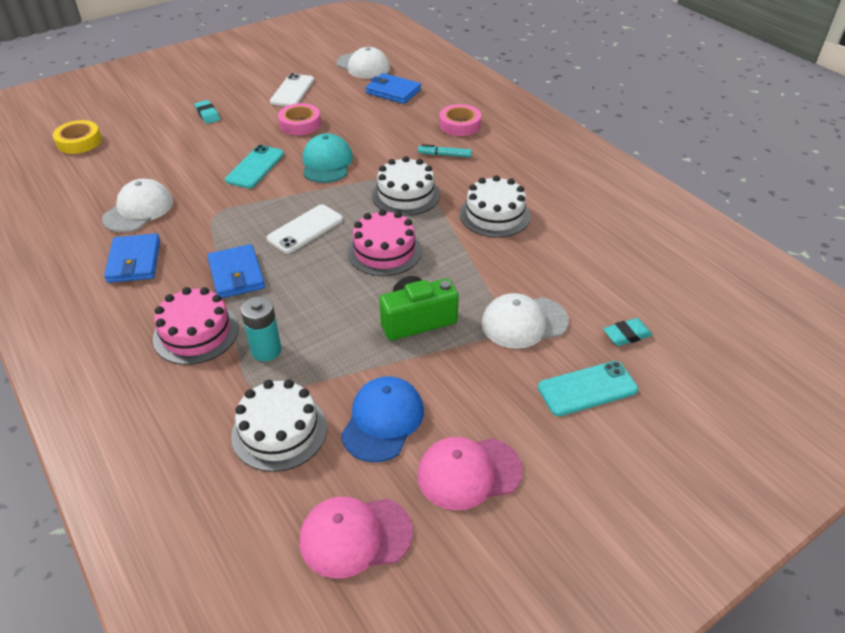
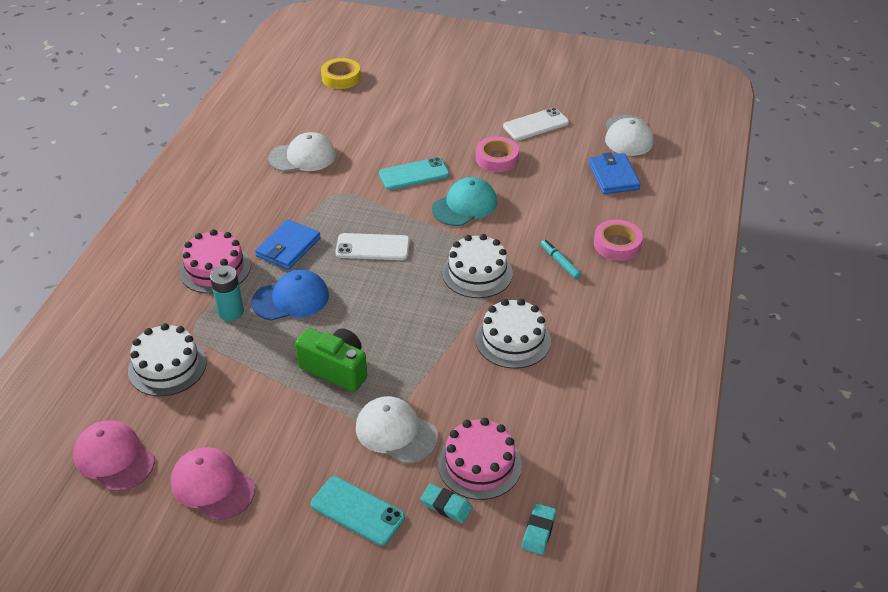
camera: 50 degrees right, 0 degrees up
blue wallet [104,233,160,283] -> none
turquoise eraser [194,100,220,124] -> turquoise eraser moved to [522,503,556,555]
blue cap [341,376,424,462] -> blue cap moved to [251,269,329,321]
pink cake [347,209,422,276] -> pink cake moved to [438,418,522,500]

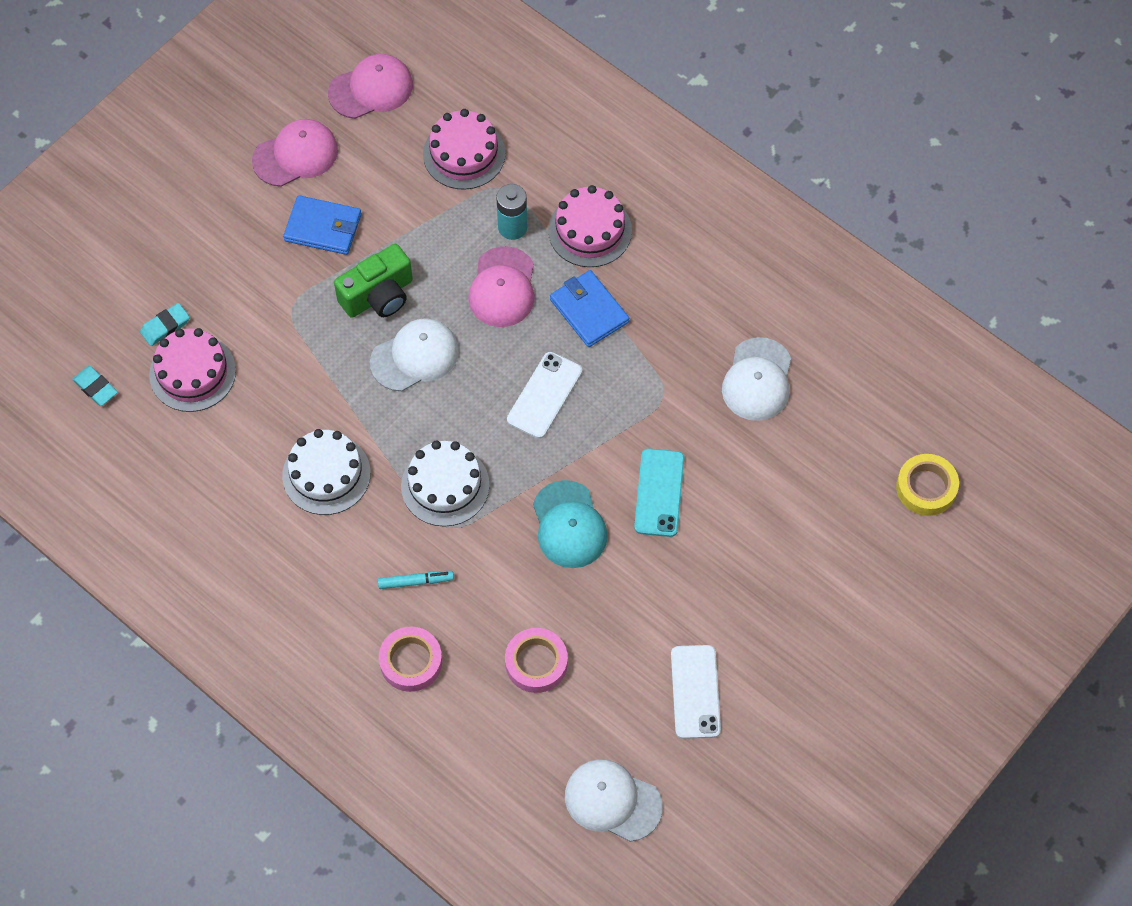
camera: 115 degrees right, 20 degrees up
white cake [128,323,207,396] -> pink cake [423,109,505,190]
blue cap [251,269,329,321] -> pink cap [469,246,535,327]
turquoise phone [311,476,405,546] -> none
white cap [356,396,438,463] -> white cap moved to [370,318,459,391]
pink tape [476,136,519,172] -> pink tape moved to [505,628,568,693]
blue wallet [588,152,641,194] -> blue wallet moved to [283,195,361,255]

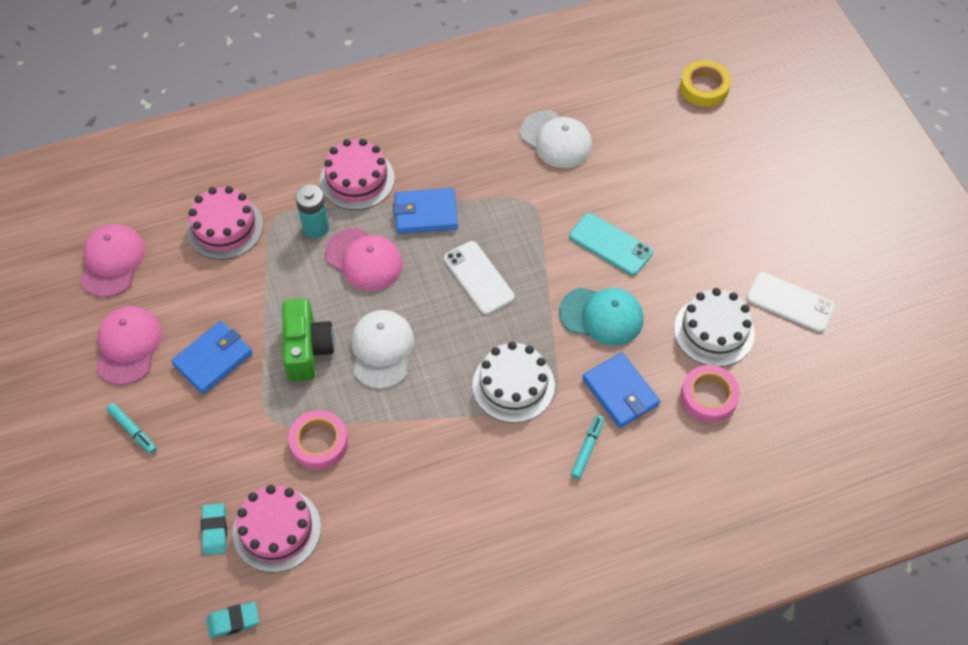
camera: 60 degrees left, 5 degrees down
white cake [282,429,371,515] -> white cake moved to [674,288,755,367]
pink tape [379,627,442,692] -> pink tape moved to [288,410,348,470]
white cap [565,759,662,842] -> none
none -> turquoise marker [106,403,157,454]
none -> blue wallet [582,352,660,428]

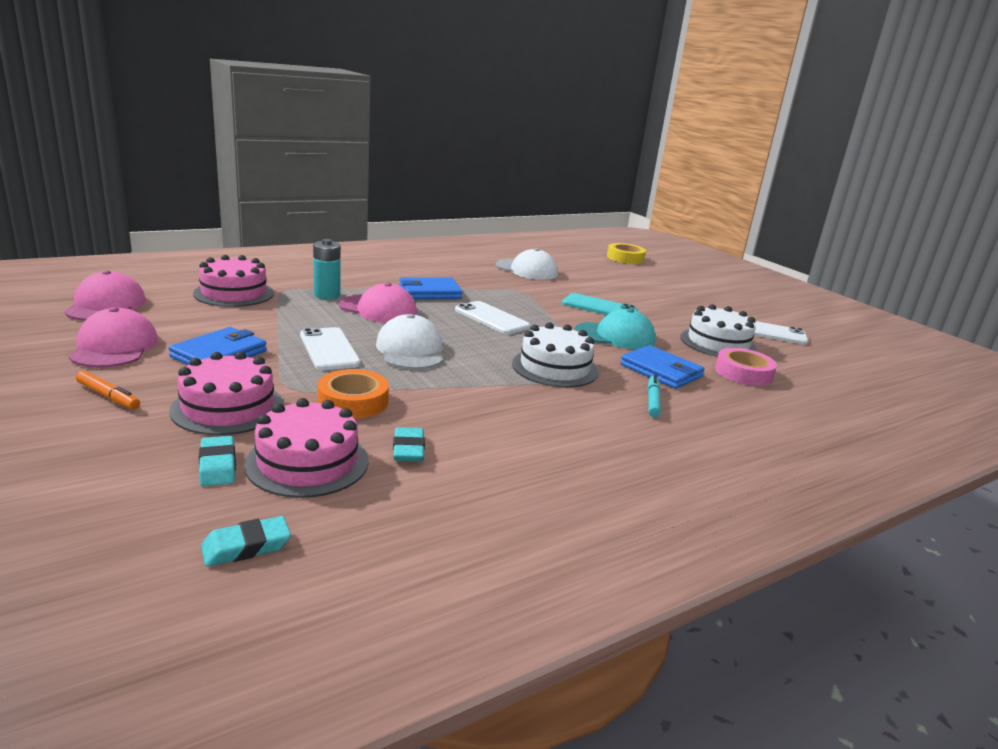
camera: 15 degrees left, 35 degrees down
turquoise marker [106,403,157,454] -> orange marker [76,371,140,409]
green camera [282,298,335,381] -> white phone [300,327,361,370]
pink tape [288,410,348,470] -> orange tape [318,369,389,418]
pink cake [320,139,395,210] -> pink cake moved to [169,352,284,435]
none -> turquoise eraser [393,427,425,462]

